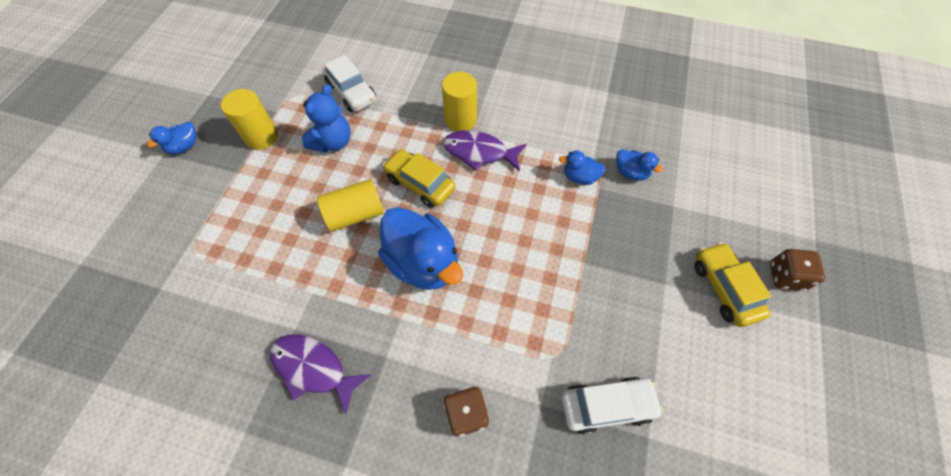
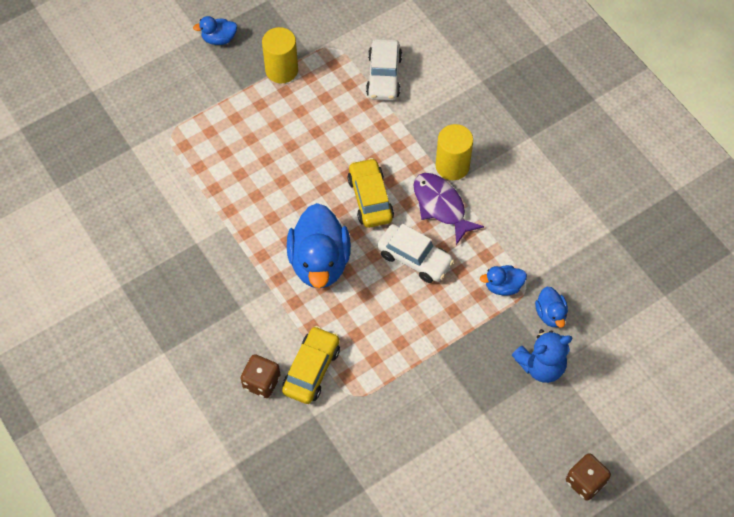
camera: 40 degrees right, 0 degrees up
purple fish [270,334,371,415] -> none
blue teddy bear [302,84,351,153] -> blue teddy bear moved to [512,329,572,383]
yellow cylinder [317,179,384,232] -> none
blue duck [559,151,606,185] -> blue duck turned 60 degrees counterclockwise [480,265,527,296]
white car [561,376,664,435] -> white car moved to [377,224,454,283]
yellow car [694,242,771,327] -> yellow car moved to [282,326,340,404]

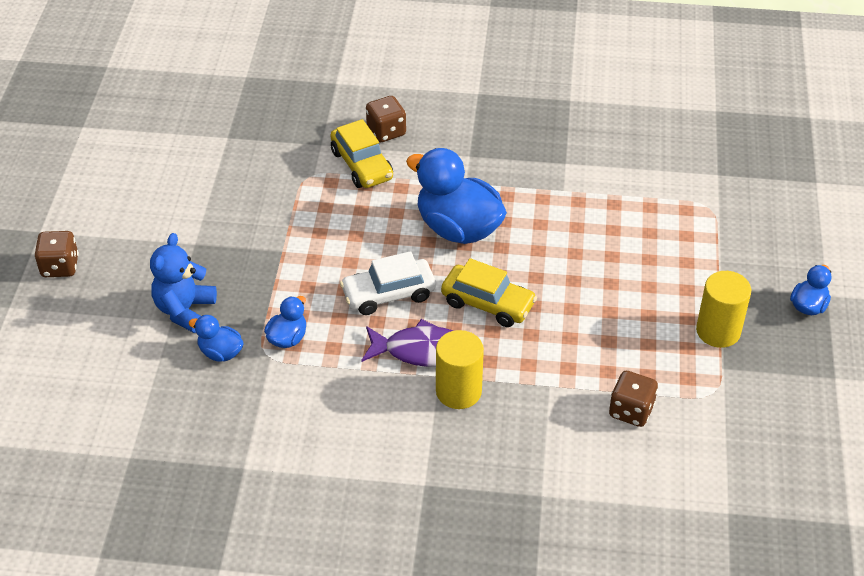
camera: 130 degrees right, 15 degrees down
white car [366,39,402,100] -> brown dice [609,371,658,427]

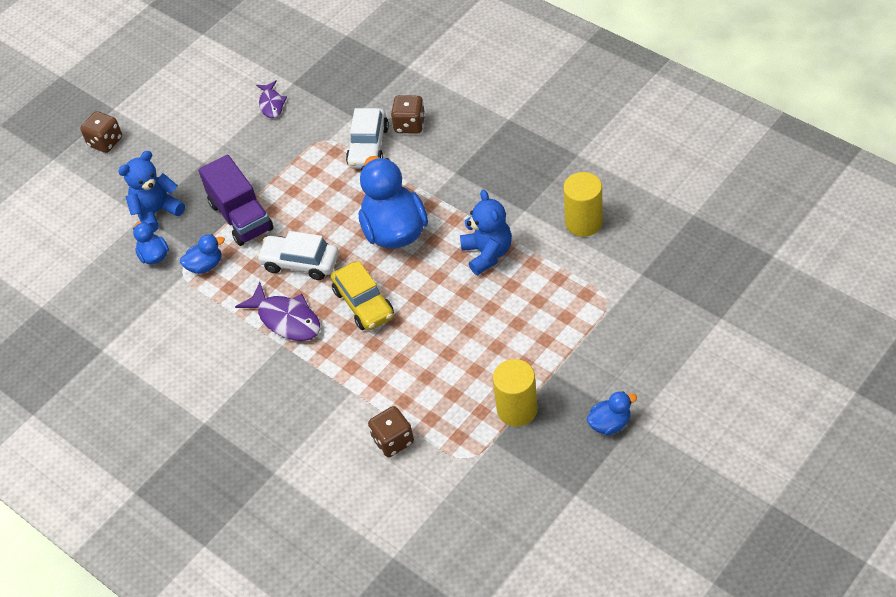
camera: 40 degrees right, 5 degrees up
yellow car [331,119,393,188] -> white car [346,108,389,168]
yellow cylinder [436,330,484,409] -> yellow cylinder moved to [563,172,603,237]
none -> purple truck [198,155,273,246]
none -> purple fish [256,80,287,118]
none -> blue teddy bear [460,190,512,275]

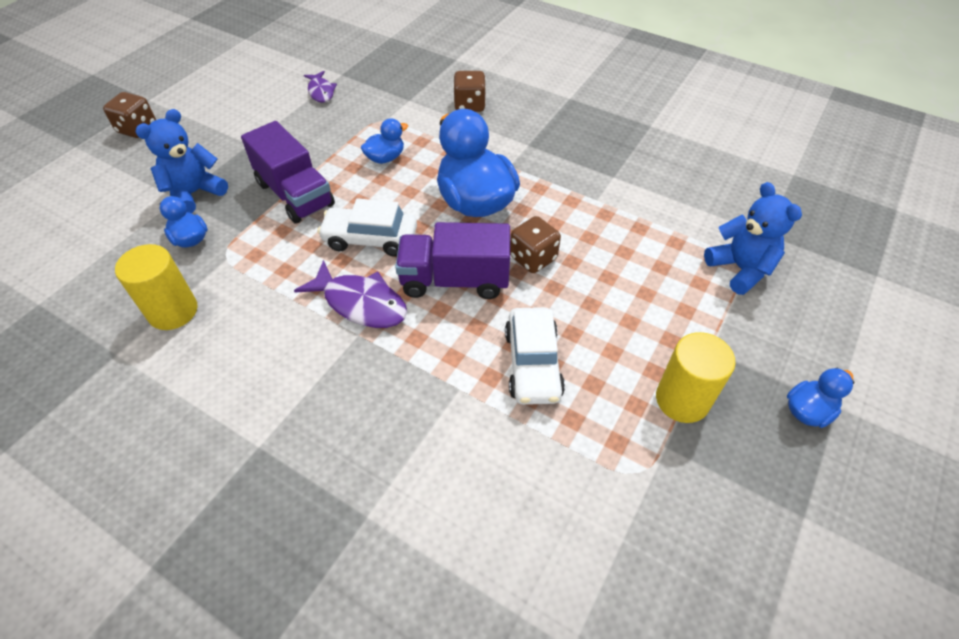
camera: 15 degrees left, 0 degrees up
blue duck [180,234,225,274] -> blue duck moved to [361,118,408,164]
yellow car [331,261,394,331] -> purple truck [395,222,510,299]
white car [346,108,389,168] -> white car moved to [505,307,565,405]
brown dice [368,406,414,457] -> brown dice moved to [510,216,561,273]
blue teddy bear [460,190,512,275] -> blue teddy bear moved to [704,182,802,295]
yellow cylinder [563,172,603,237] -> yellow cylinder moved to [115,244,197,330]

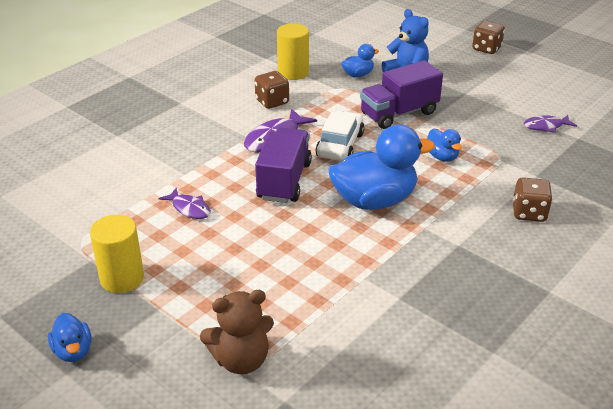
camera: 100 degrees right, 15 degrees down
white car [505,307,565,405] -> purple fish [159,188,211,219]
brown dice [510,216,561,273] -> brown dice moved to [255,71,289,109]
blue teddy bear [704,182,802,295] -> brown teddy bear [200,290,274,374]

